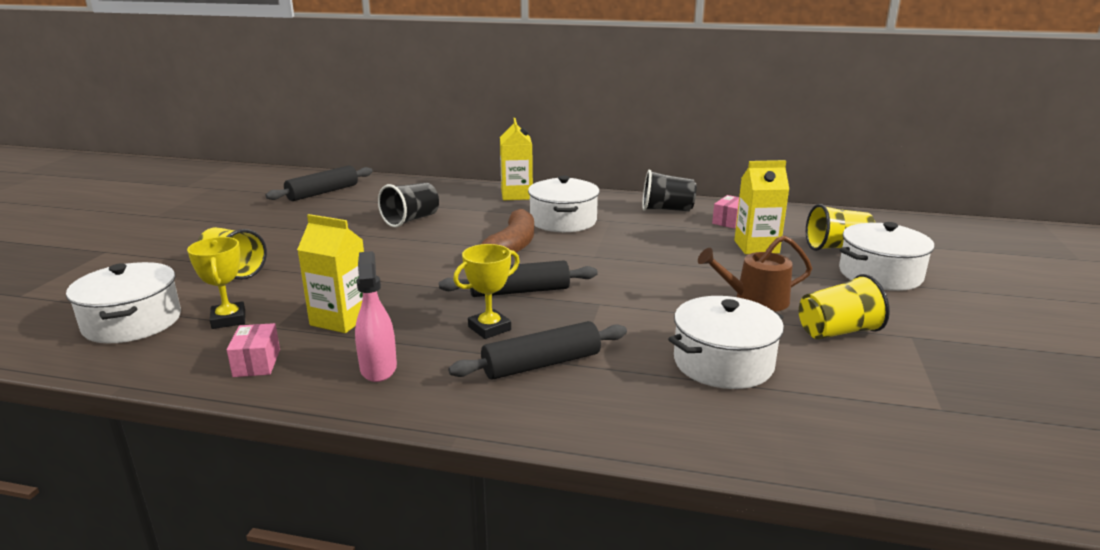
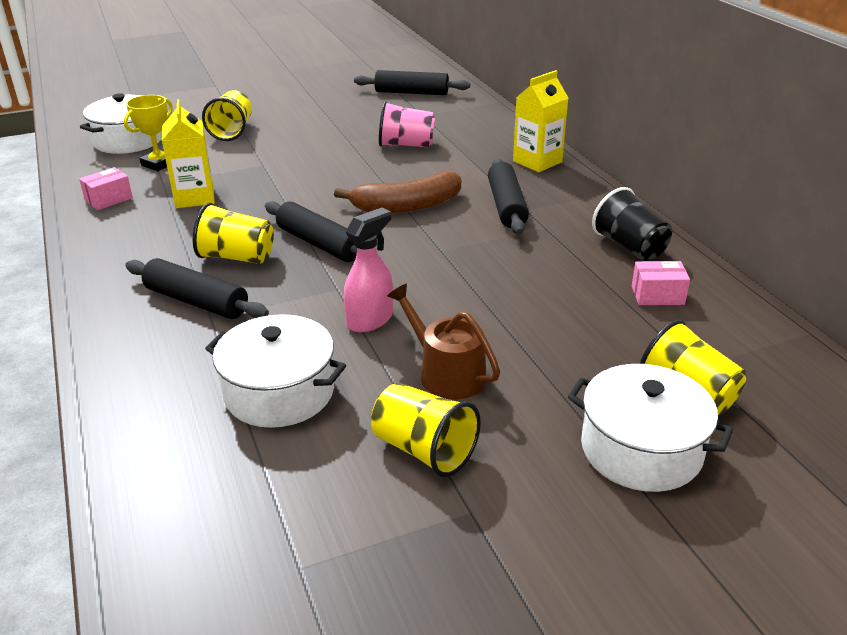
camera: 55 degrees right, 10 degrees up
pink spray bottle [355,251,397,382] -> pink spray bottle moved to [344,208,393,333]
black cup [378,183,439,227] -> pink cup [379,101,436,147]
yellow trophy [453,244,520,339] -> yellow cup [193,203,274,264]
white pot [528,176,600,232] -> black rolling pin [488,159,529,235]
yellow carton [734,160,789,254] -> none

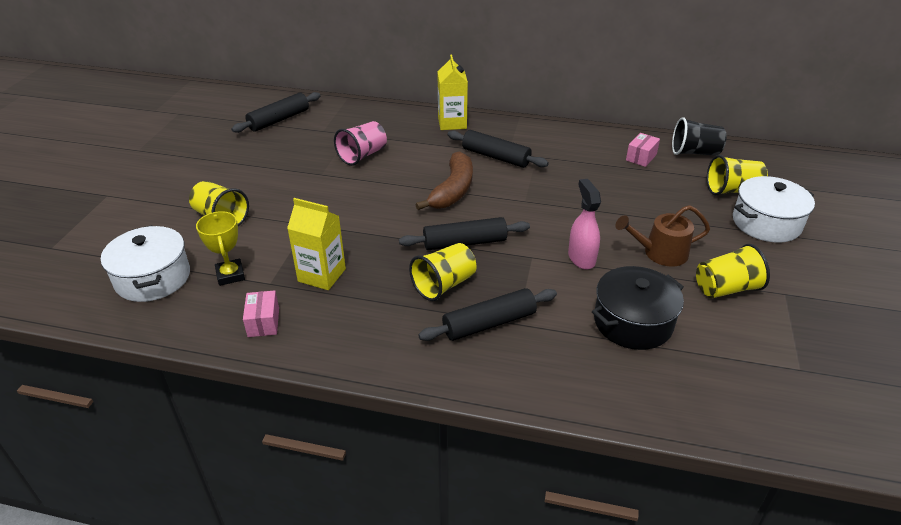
camera: 55 degrees left, 5 degrees up
white pot [205,314,346,428] -> black pot [592,266,684,350]
black cup [592,187,672,261] -> black cup moved to [672,117,727,156]

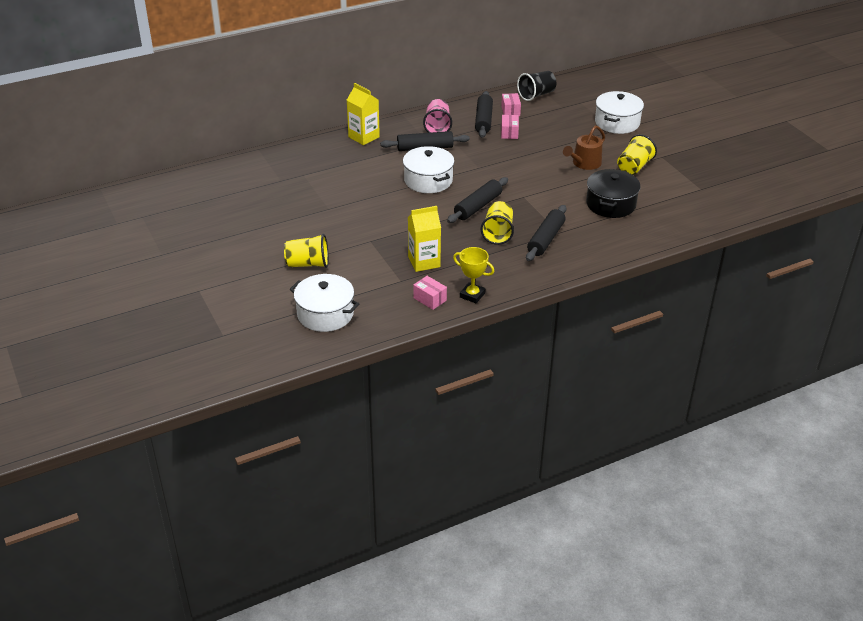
camera: 40 degrees left, 0 degrees up
yellow trophy [196,211,245,286] -> yellow trophy moved to [453,247,494,303]
black rolling pin [231,92,321,133] -> black rolling pin moved to [475,91,493,138]
pink cup [334,121,387,166] -> pink cup moved to [423,99,452,133]
brown banana [415,151,473,210] -> white pot [403,146,454,193]
pink spray bottle [568,179,601,270] -> none
yellow cup [707,155,768,196] -> none
none -> pink box [501,115,519,139]

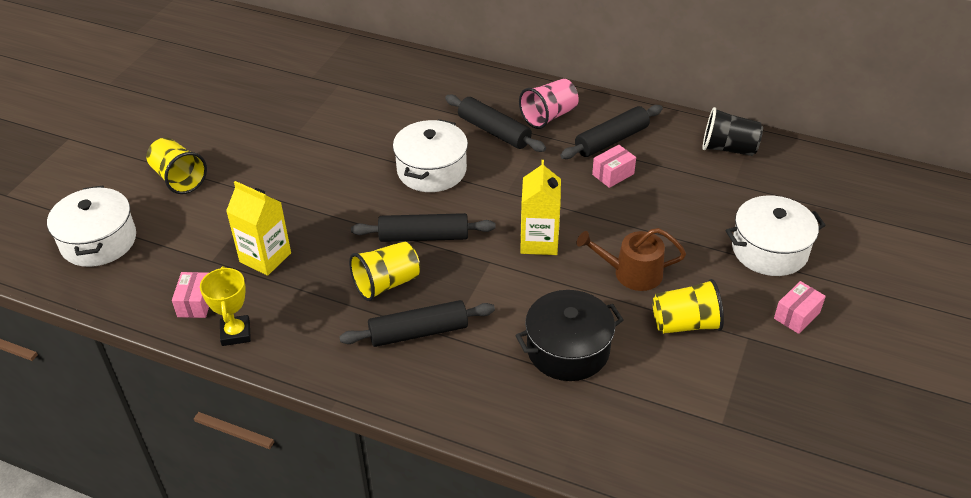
camera: 50 degrees right, 5 degrees up
yellow carton [347,83,380,145] -> yellow carton moved to [520,160,561,255]
pink box [501,93,521,116] -> pink box moved to [774,281,826,334]

